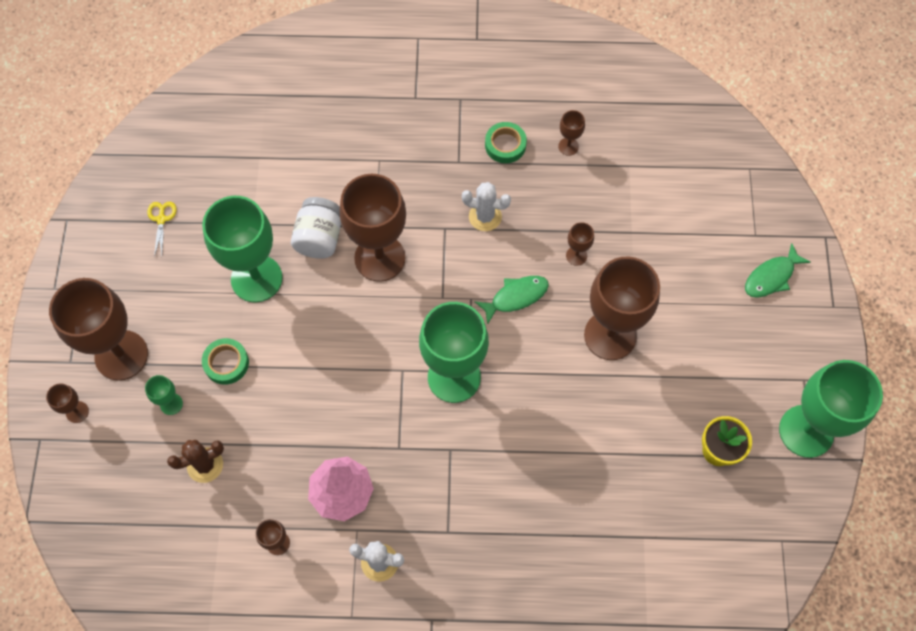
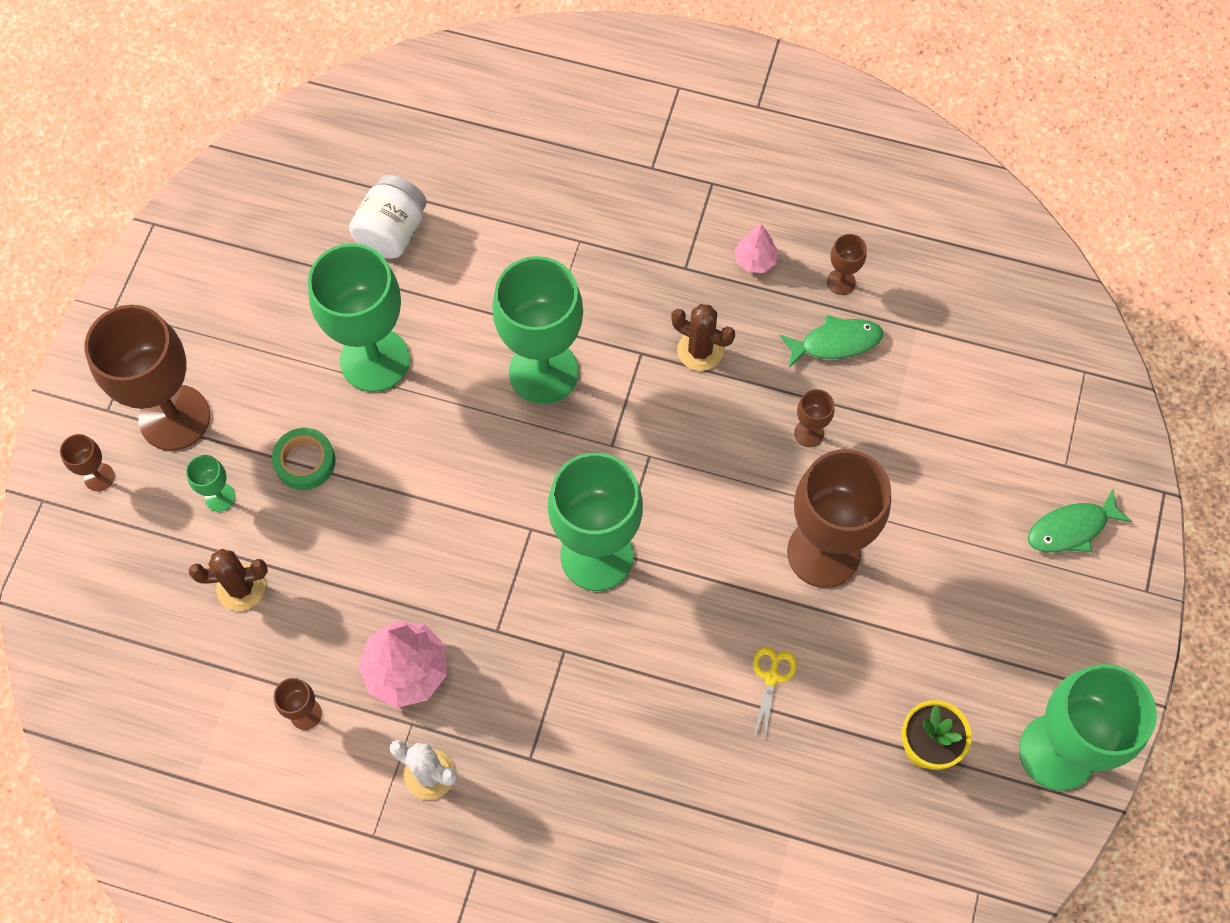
camera: 15 degrees right, 0 degrees up
yellow scissors [147,202,177,257] -> yellow scissors moved to [753,647,797,737]
white jar [291,197,341,259] -> white jar moved to [349,175,427,259]
brown goblet [339,174,406,282] -> green goblet [492,256,583,404]
white cactus [462,182,511,231] -> brown cactus [671,304,735,371]
green fish [475,276,549,325] -> green fish moved to [780,315,883,368]
green tape [485,122,527,163] -> pink tree [734,224,778,273]

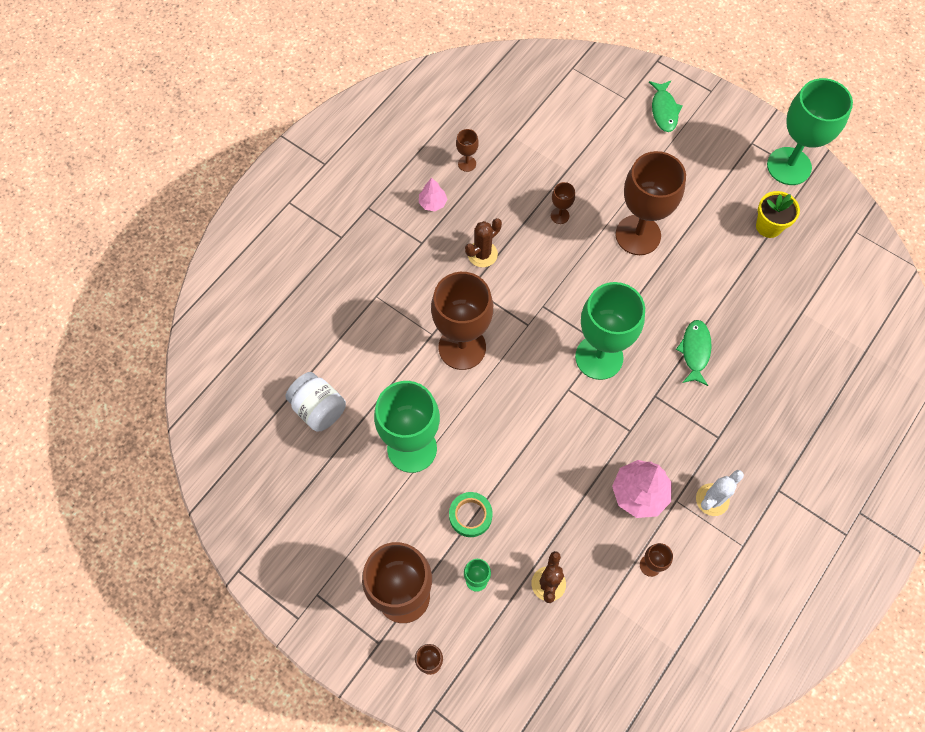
camera: 70 degrees left, 0 degrees up
green goblet [492,256,583,404] -> brown goblet [431,272,493,370]
yellow scissors [753,647,797,737] -> none
green fish [780,315,883,368] -> green fish moved to [676,320,712,386]

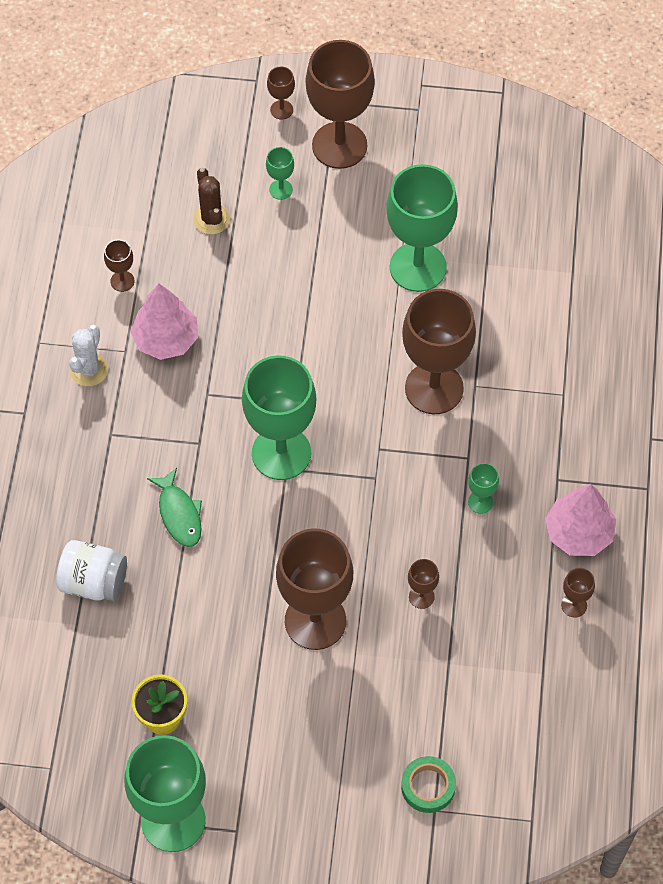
camera: 150 degrees right, 5 degrees down
white jar [285,372,346,432] -> white jar moved to [56,540,127,601]
pink tree [419,178,447,211] -> pink tree [545,484,616,556], size x1.81
green tape [449,492,493,537] -> green tape moved to [401,756,456,813]
brown cactus [465,218,502,267] -> green goblet [468,463,499,514]
green fish [649,81,683,132] -> none

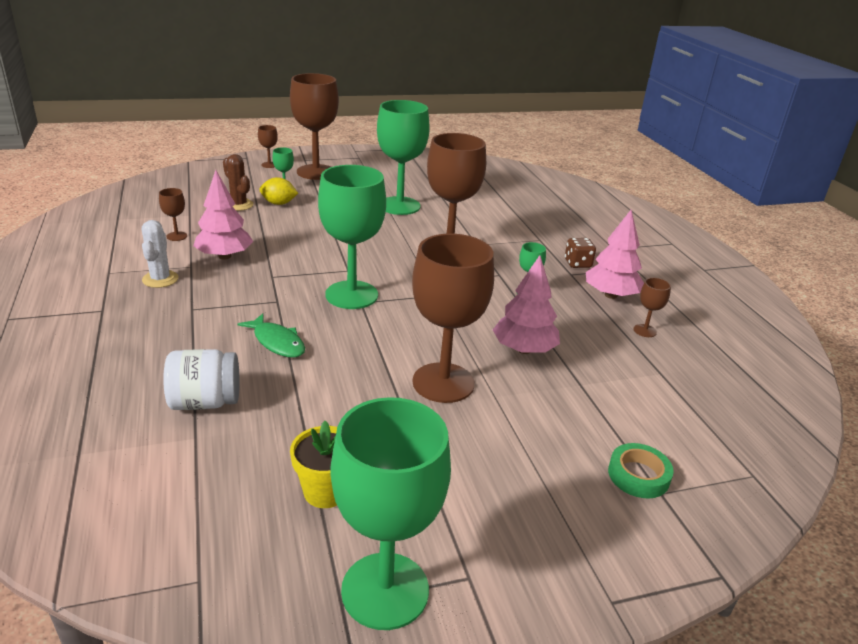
camera: 25 degrees left, 30 degrees down
brown goblet [408,559,439,609] -> pink tree [493,255,560,354]
none -> yellow lemon [260,177,298,205]
none -> brown dice [565,238,596,268]

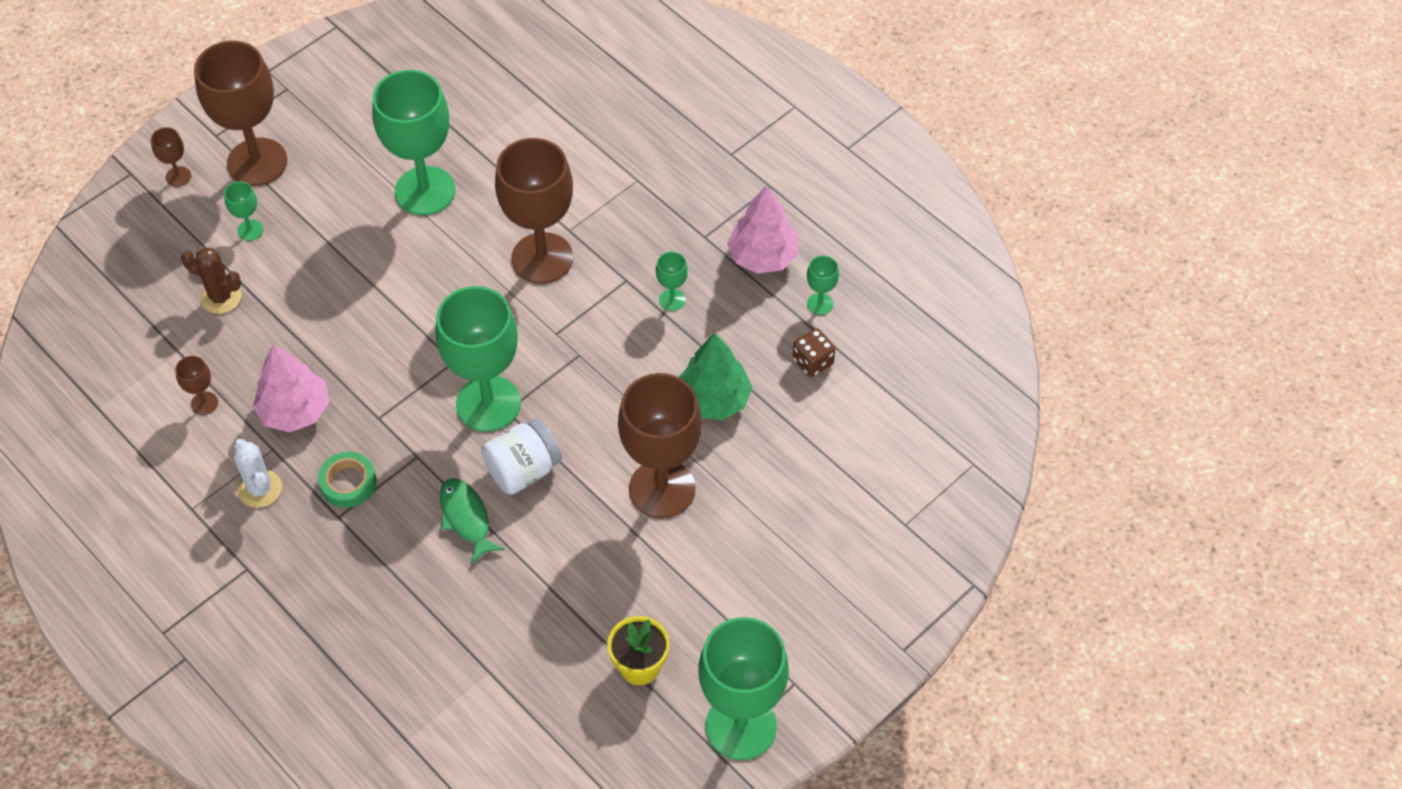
camera: 25 degrees left, 25 degrees up
white jar [163,349,240,410] -> white jar moved to [481,418,562,495]
green fish [237,314,305,358] -> green fish turned 135 degrees counterclockwise [440,478,505,564]
yellow lemon [260,177,298,205] -> none
pink tree [493,255,560,354] -> green tree [678,332,752,420]
brown dice [565,238,596,268] -> brown dice moved to [793,328,835,377]
green tape [608,443,674,498] -> green tape moved to [318,452,376,508]
brown goblet [634,278,671,337] -> green goblet [807,256,839,315]

